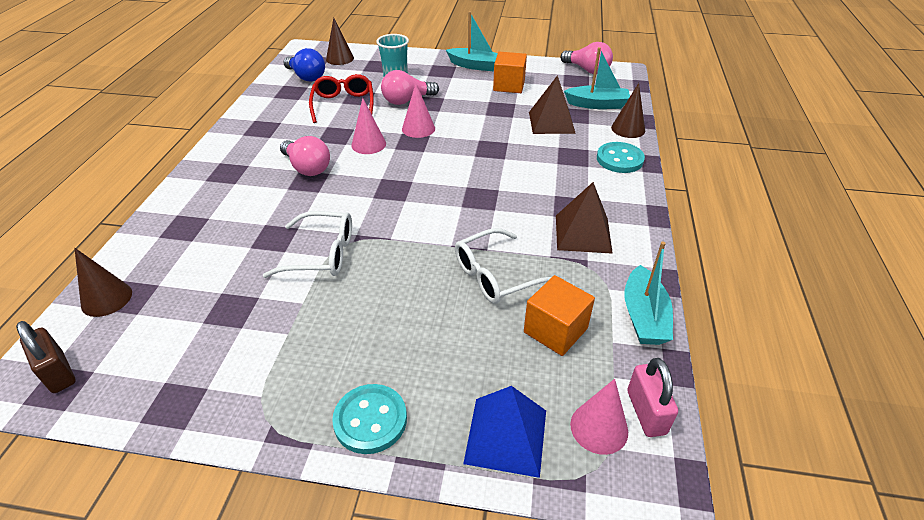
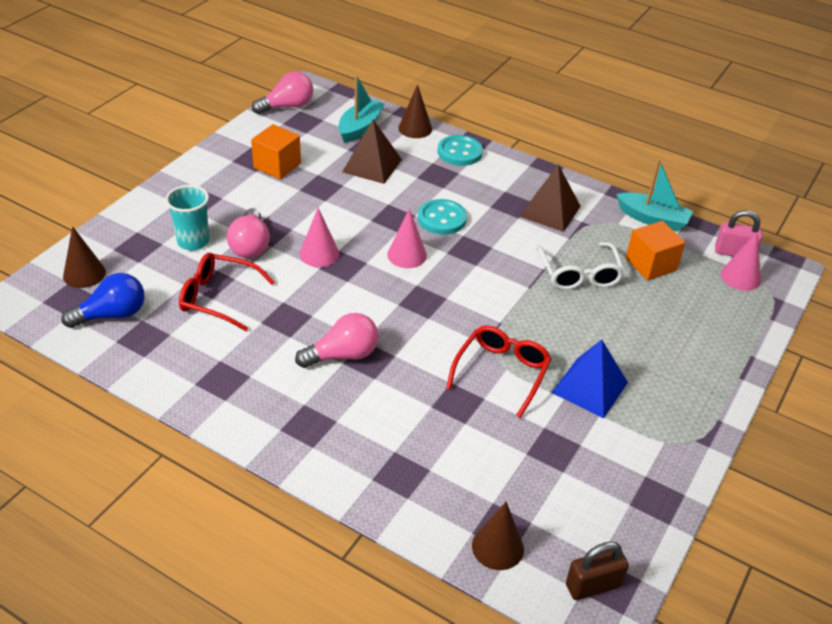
camera: 70 degrees left, 0 degrees up
white glasses [262,211,352,278] -> red glasses [446,326,552,418]
turquoise button [332,384,407,454] -> turquoise button moved to [418,199,467,235]
pink cone [351,98,386,154] -> pink cone moved to [387,209,427,268]
turquoise boat [446,11,498,71] -> none
blue pyramid [463,386,546,478] -> blue pyramid moved to [552,340,628,418]

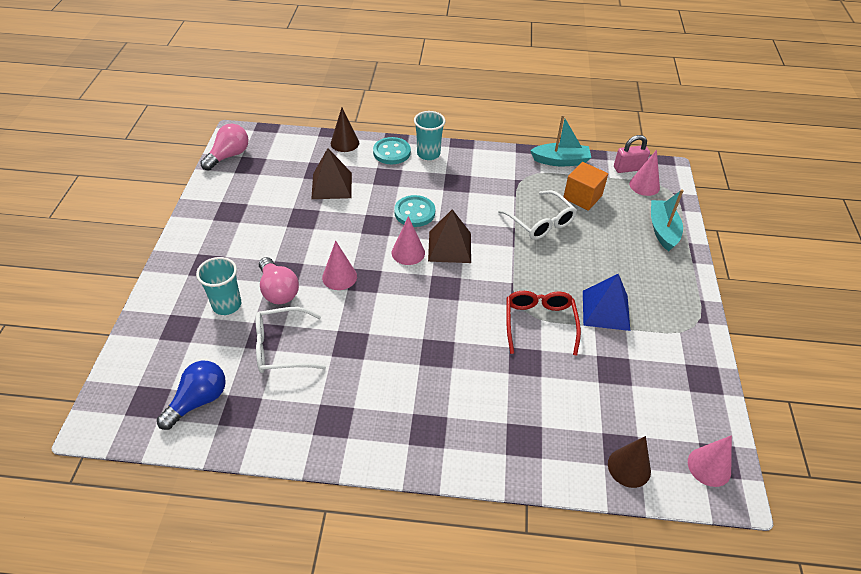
camera: 25 degrees left, 5 degrees up
brown cone [63,226,106,288] -> none
red glasses [179,253,275,331] -> white glasses [256,307,326,373]
orange cube [251,124,301,179] -> none
pink light bulb [295,313,378,368] -> none
turquoise boat [338,75,385,143] -> turquoise boat moved to [651,189,684,251]
brown pyramid [519,165,581,232] -> brown pyramid moved to [428,209,471,263]
brown padlock [566,541,629,600] -> pink cone [688,435,732,487]
none -> turquoise cup [414,111,445,160]

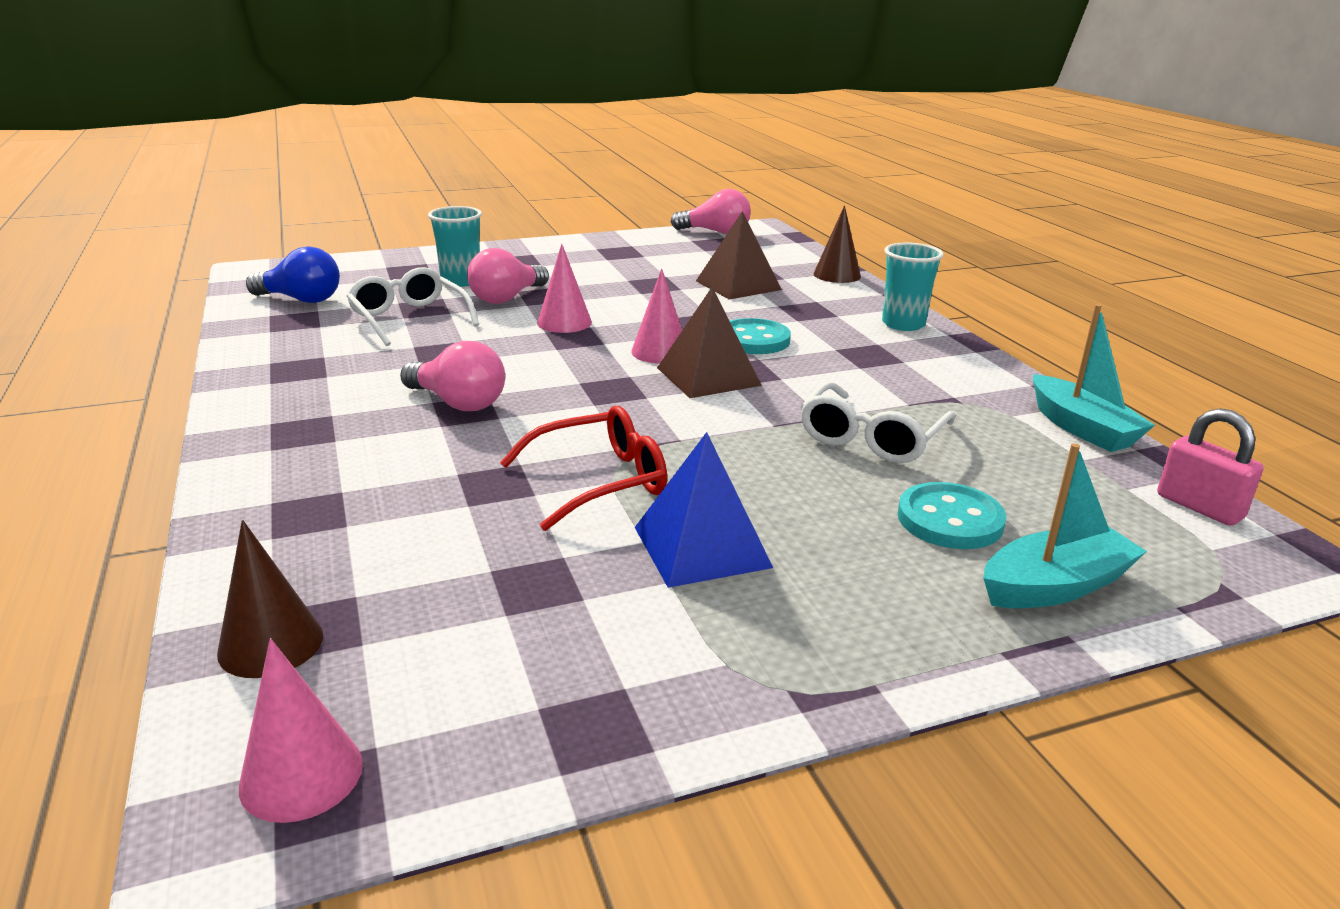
camera: 65 degrees right, 20 degrees down
turquoise button [373,137,411,164] -> turquoise button moved to [897,482,1006,549]
orange cube [563,162,608,211] -> none
pink cone [629,150,660,196] -> none
none -> pink light bulb [400,341,505,411]

